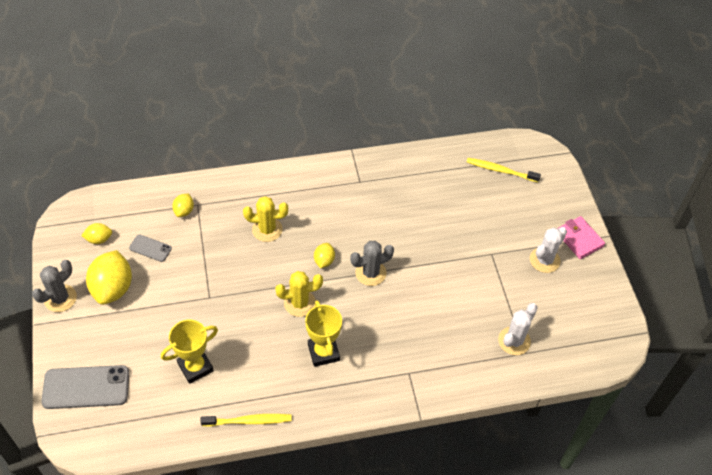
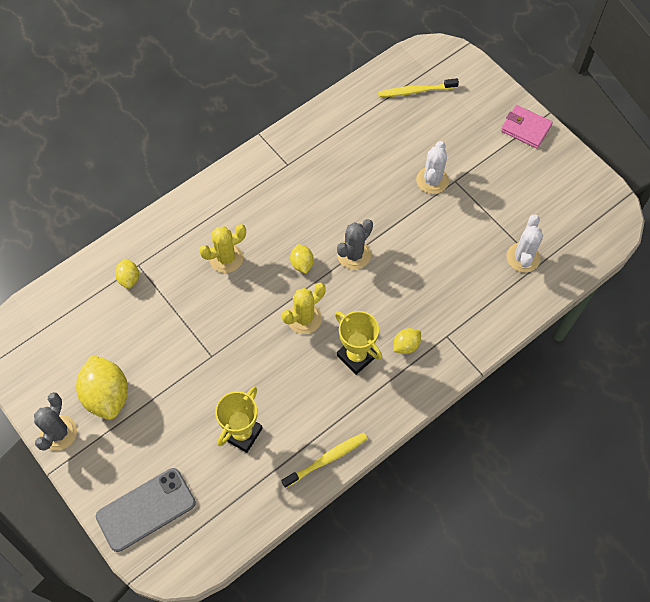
camera: 25 degrees left, 10 degrees up
yellow lemon [81,223,112,244] -> yellow lemon moved to [393,328,421,354]
grey phone [129,234,172,262] -> none
white cactus [530,227,567,273] -> white cactus moved to [416,141,449,194]

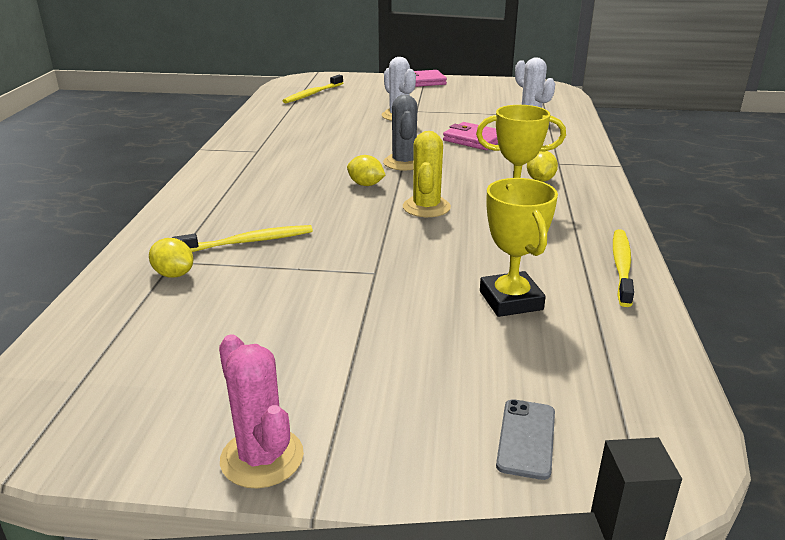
camera: 45 degrees left, 35 degrees down
grey cactus [34,392,77,451] -> pink cactus [219,334,304,489]
yellow lemon [76,355,128,420] -> none
grey phone [96,468,196,552] -> grey phone [496,399,555,480], size x0.52
yellow cactus [199,224,246,273] -> none
none -> yellow toothbrush [172,225,313,252]
none -> pink wallet [443,122,498,150]

